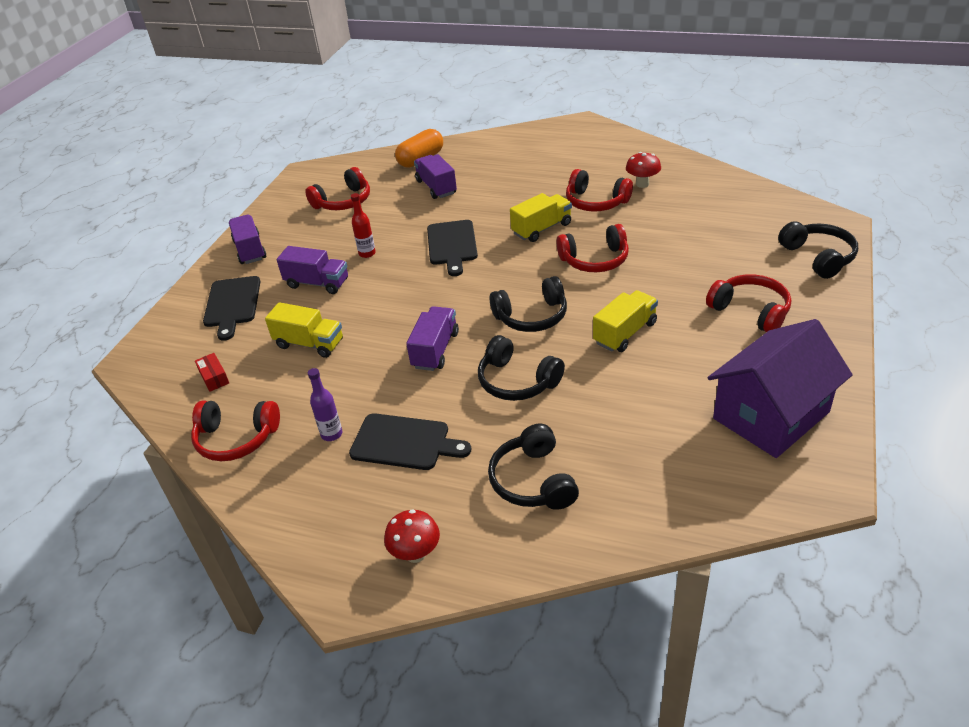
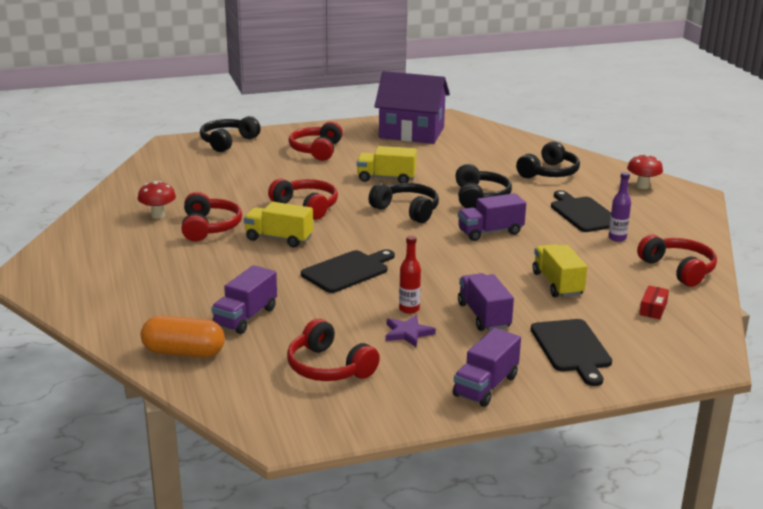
camera: 130 degrees left, 15 degrees down
black cutting board [203,276,261,341] -> black cutting board turned 120 degrees clockwise [531,319,612,386]
red headphones [305,167,370,210] -> red headphones turned 150 degrees counterclockwise [287,319,380,381]
none -> purple star [385,315,436,347]

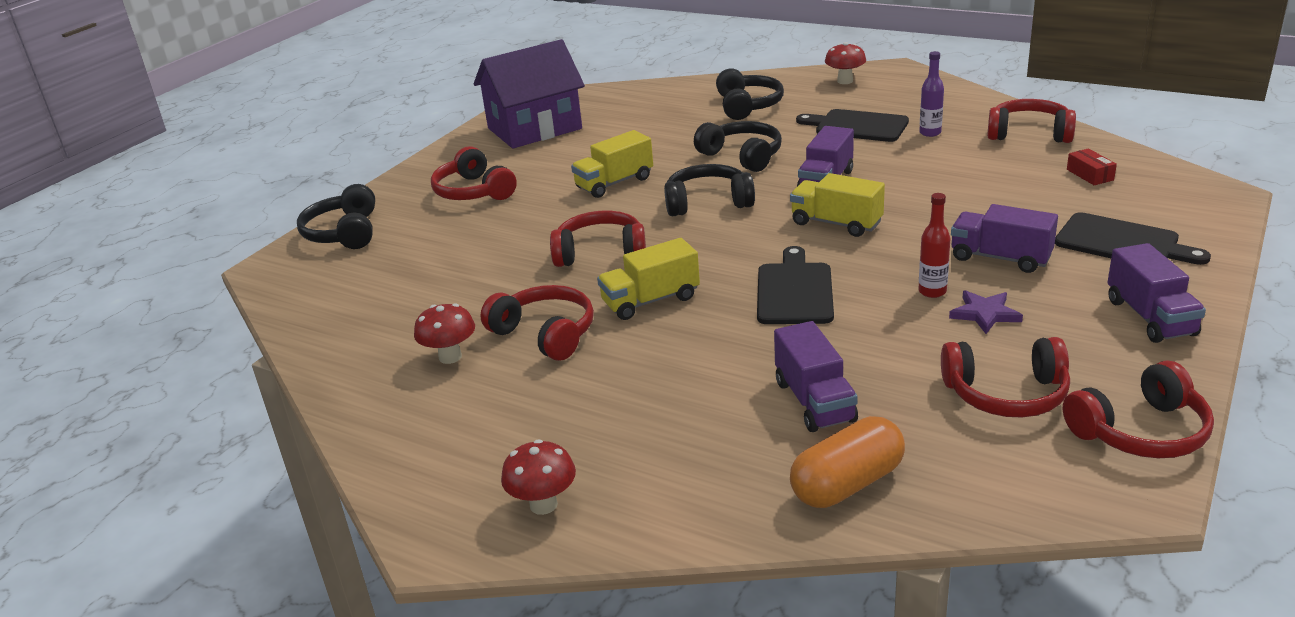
camera: 40 degrees left, 5 degrees up
yellow truck [532,244,587,297] -> yellow truck moved to [790,173,885,237]
none -> red mushroom [501,439,576,515]
none -> red headphones [1063,360,1214,458]

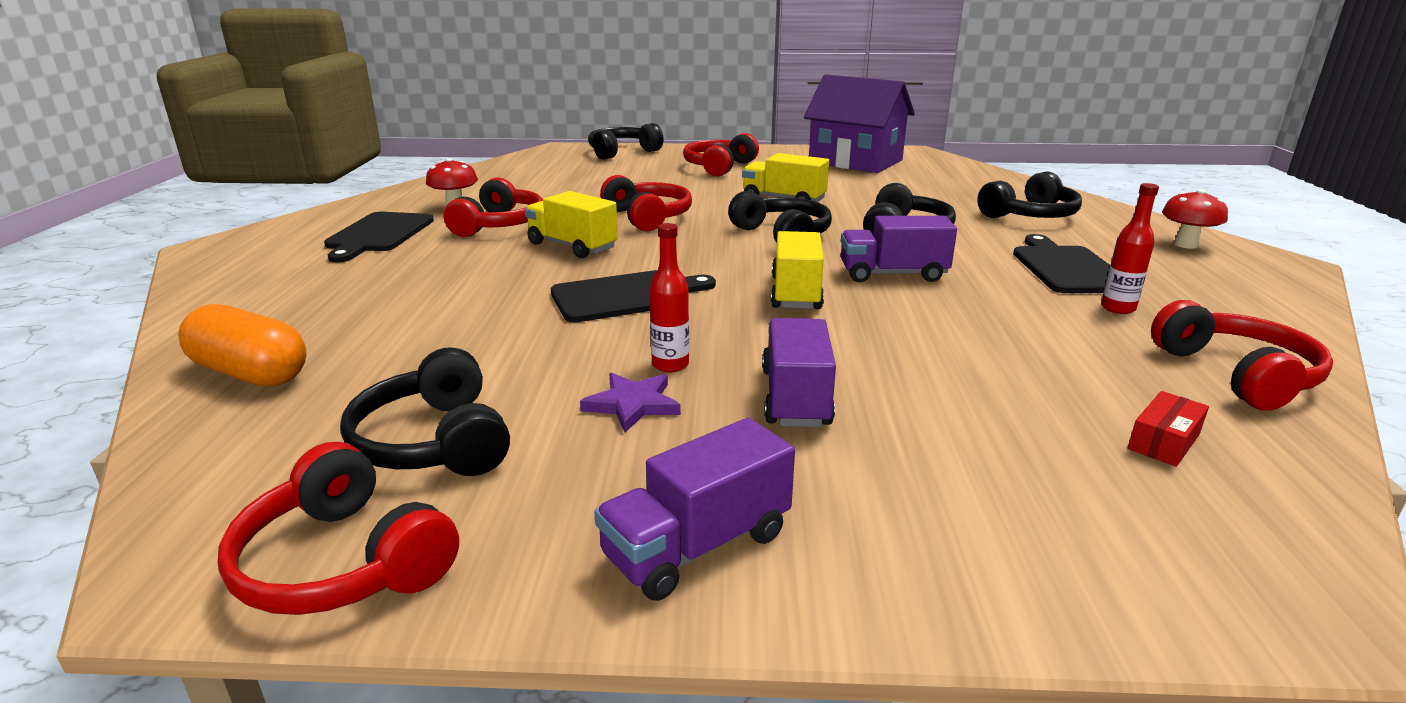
camera: 60 degrees right, 5 degrees down
red mushroom [501,439,576,515] -> none
purple truck [774,321,858,432] -> none
purple bottle [919,51,944,137] -> red bottle [1101,183,1159,314]
red headphones [941,337,1070,417] -> black headphones [340,347,510,476]
black cutting board [1055,212,1211,265] -> black cutting board moved to [324,212,434,262]

